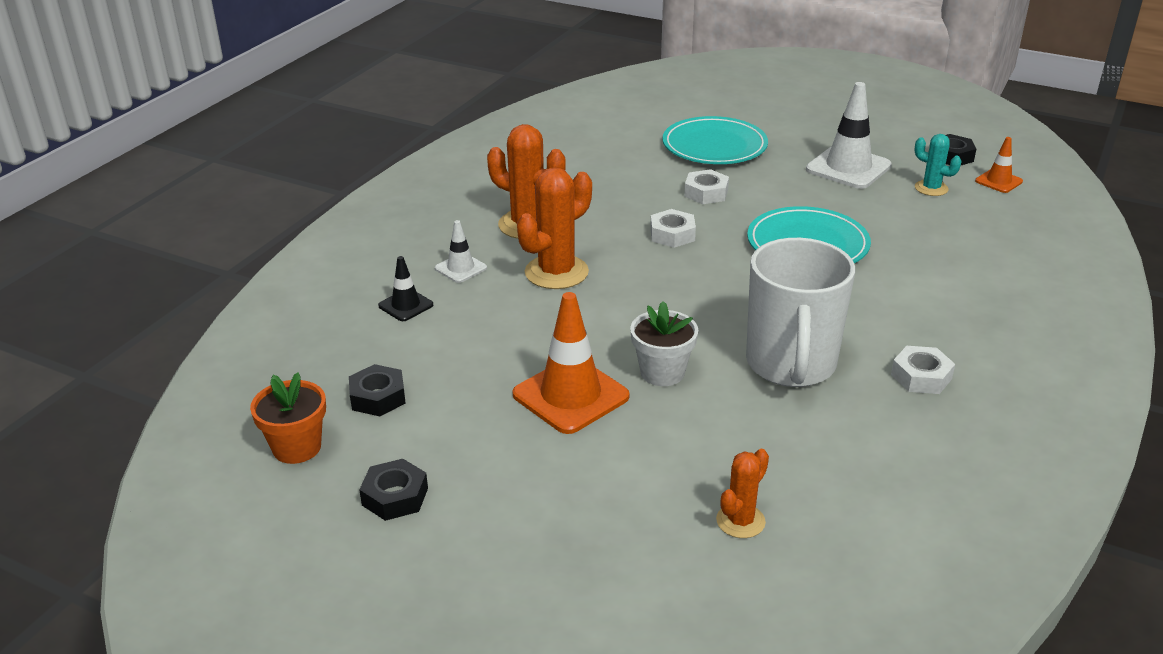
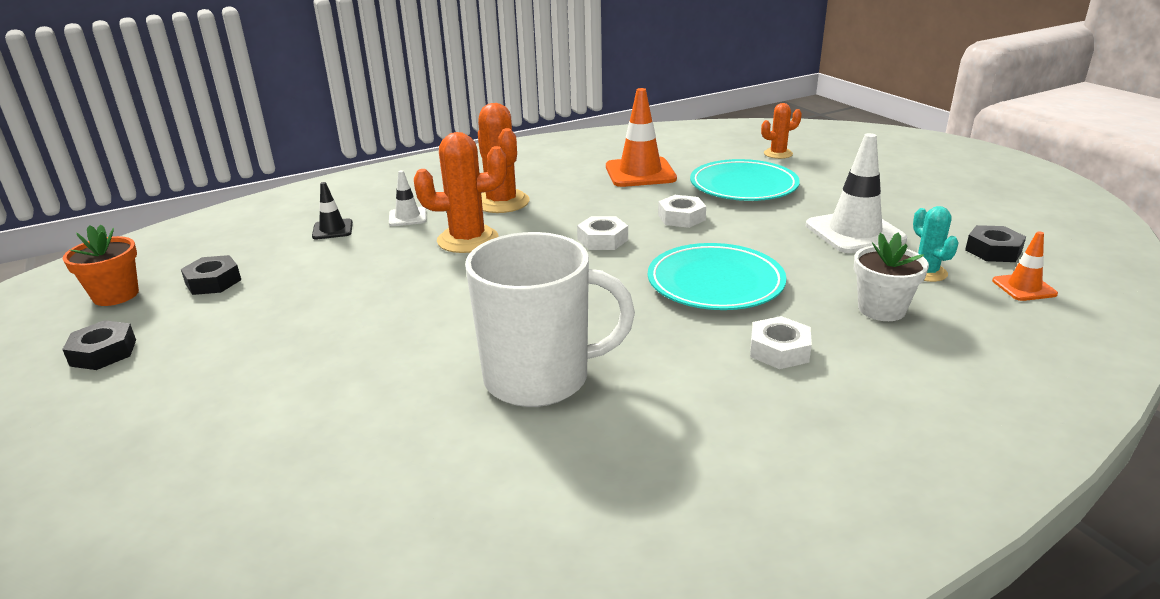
camera: 35 degrees right, 5 degrees down
orange traffic cone [512,292,629,434] -> orange traffic cone moved to [606,88,677,187]
white flower pot [630,301,698,386] -> white flower pot moved to [854,233,929,321]
orange cactus [716,449,769,538] -> orange cactus moved to [761,103,802,159]
white mug [746,238,855,387] -> white mug turned 135 degrees counterclockwise [465,232,635,407]
white nut [891,346,955,394] -> white nut moved to [750,316,812,369]

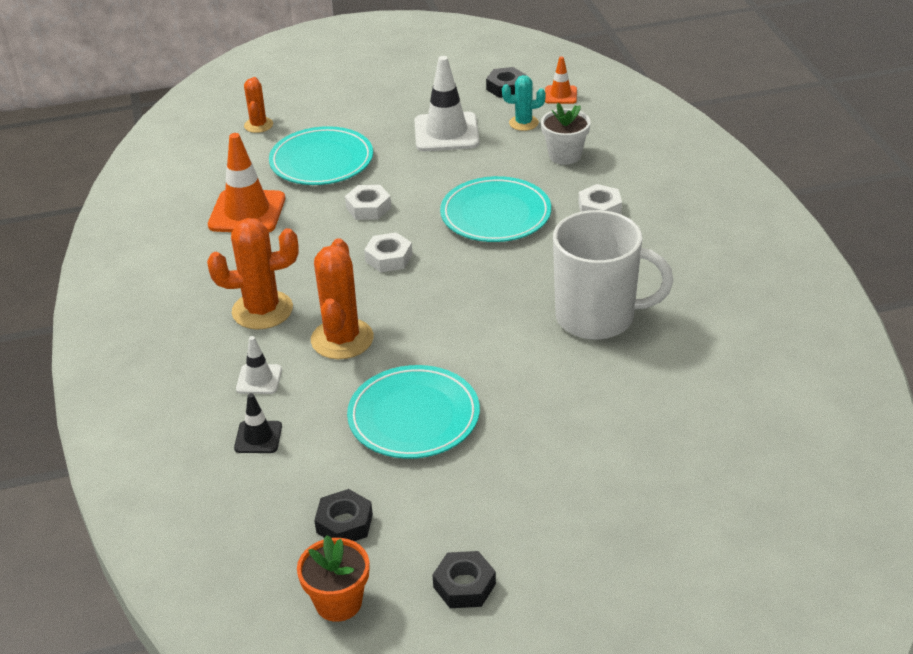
camera: 75 degrees left, 10 degrees up
white mug [465,232,635,407] -> white mug turned 90 degrees clockwise [553,210,673,340]
none -> turquoise plate [347,365,480,459]

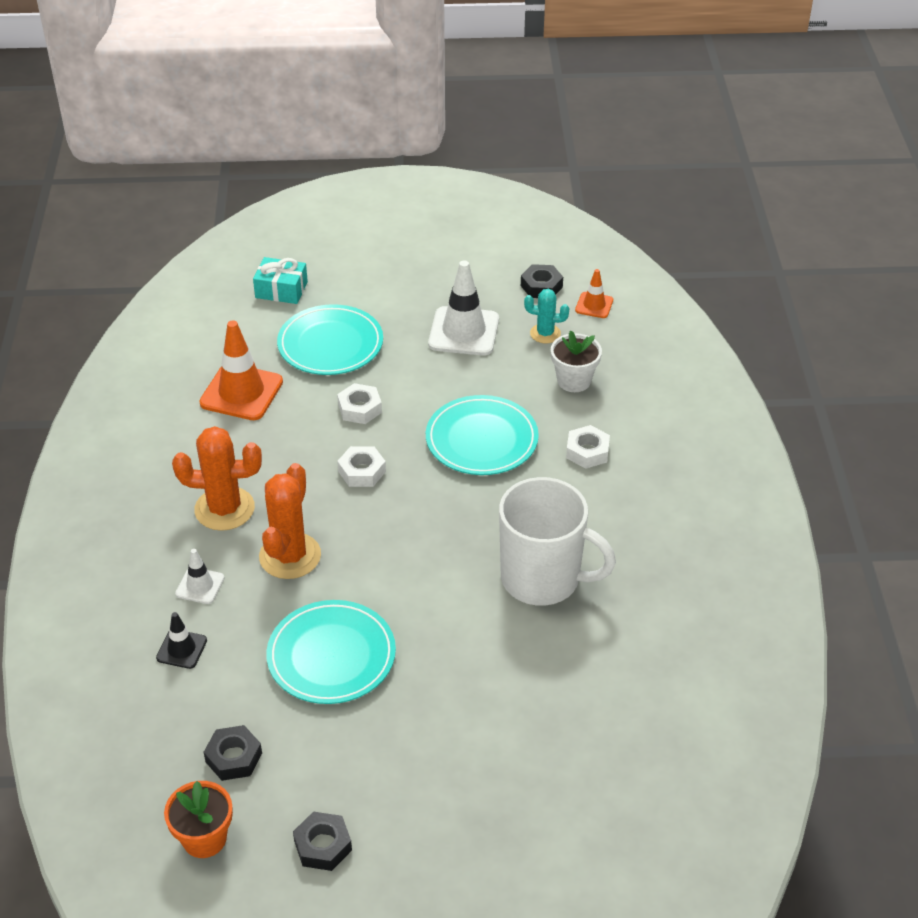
camera: 10 degrees right, 5 degrees up
orange cactus [244,77,273,133] -> turquoise gift [253,257,308,304]

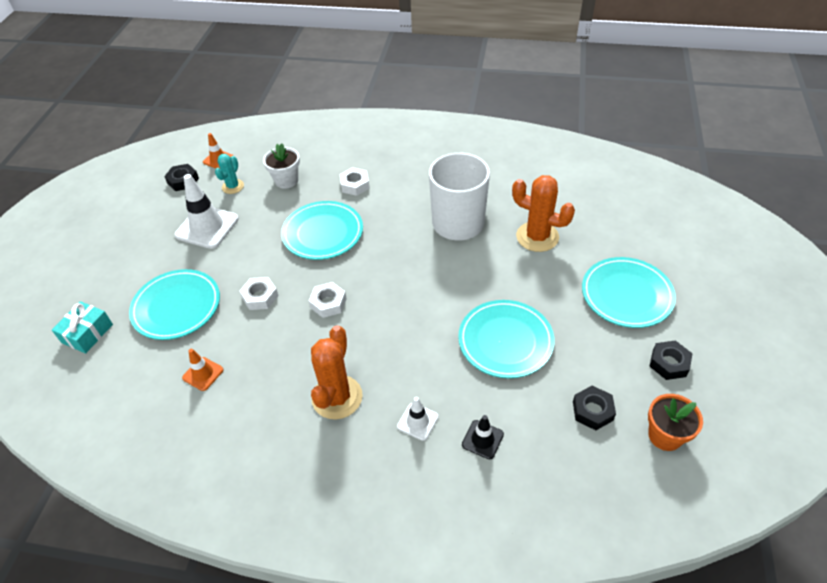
camera: 75 degrees left, 5 degrees up
orange traffic cone [199,320,283,420] -> orange traffic cone [182,349,224,391], size x0.52
orange cactus [259,463,321,579] -> orange cactus moved to [512,175,575,252]
none -> turquoise plate [582,257,676,328]

